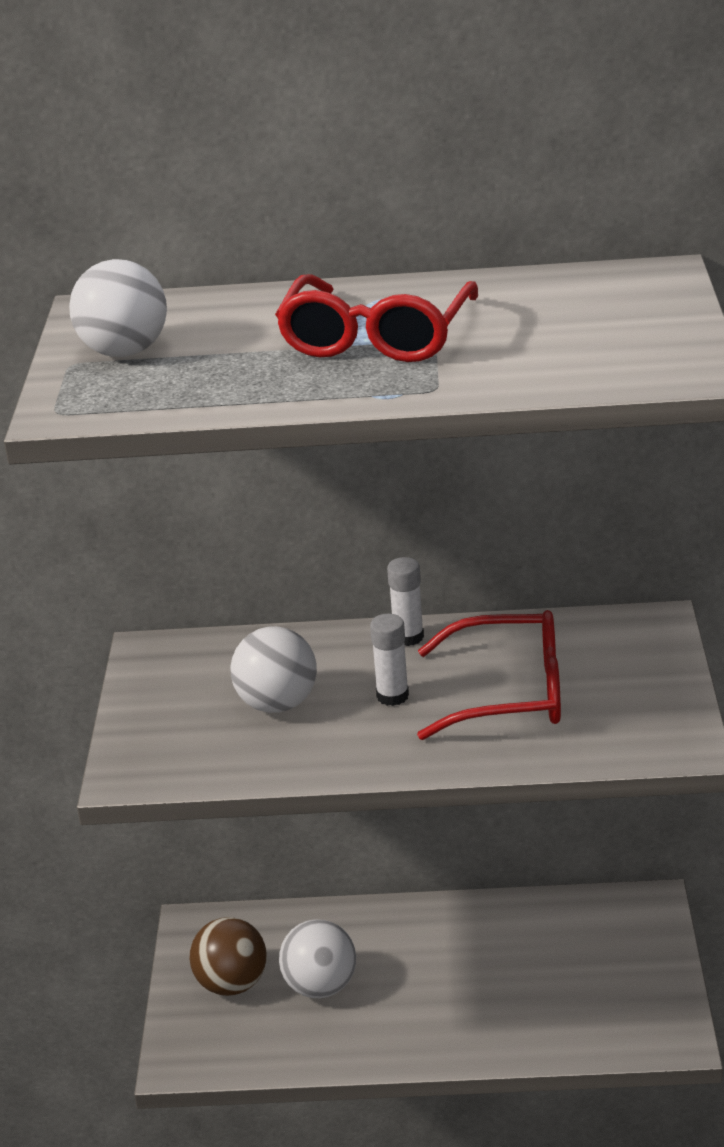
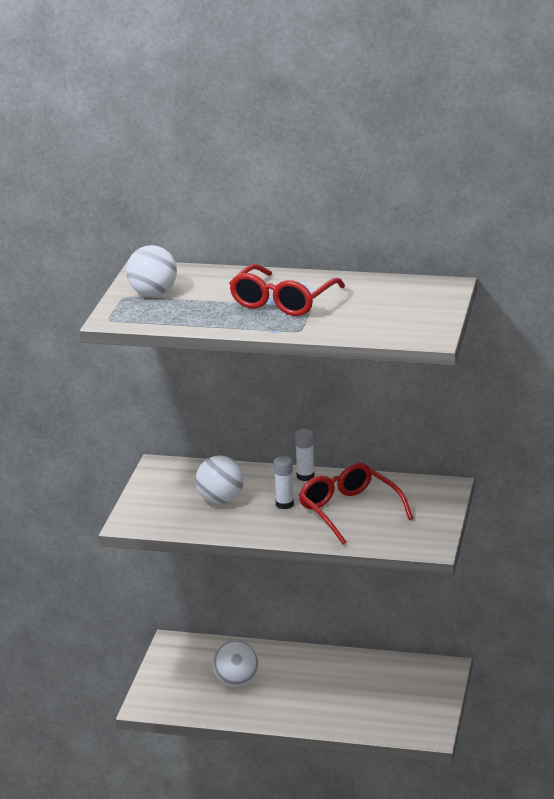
camera: 10 degrees right, 5 degrees down
brown ball [190,917,267,996] -> none
red glasses [417,610,561,740] -> red glasses turned 135 degrees counterclockwise [299,463,413,544]

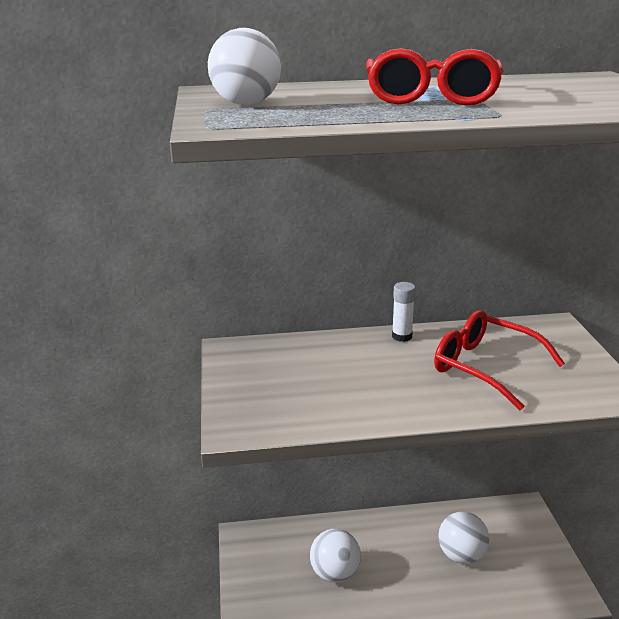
camera: 20 degrees left, 0 degrees up
white ball [195,455,244,504] -> white ball moved to [438,512,489,564]
white glue stick [274,456,294,509] -> none

